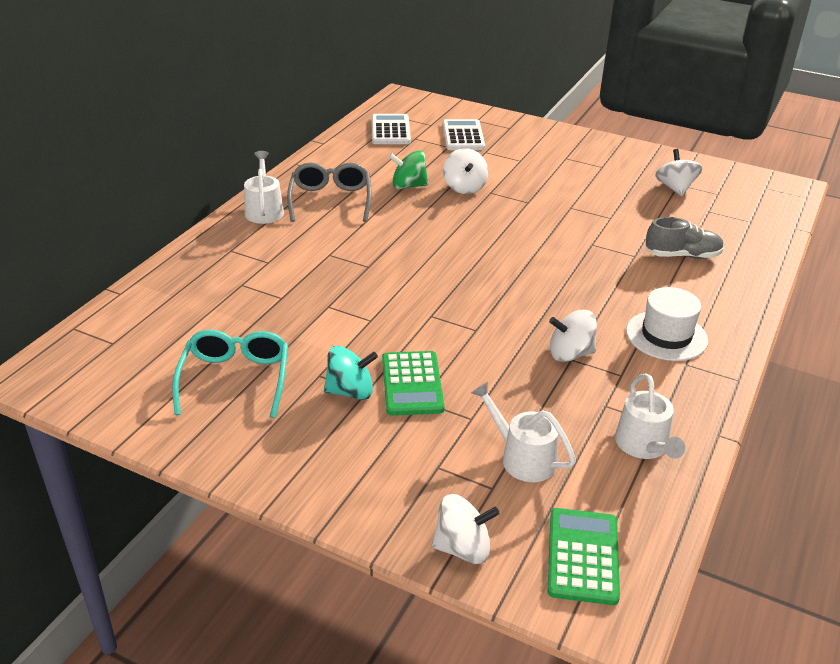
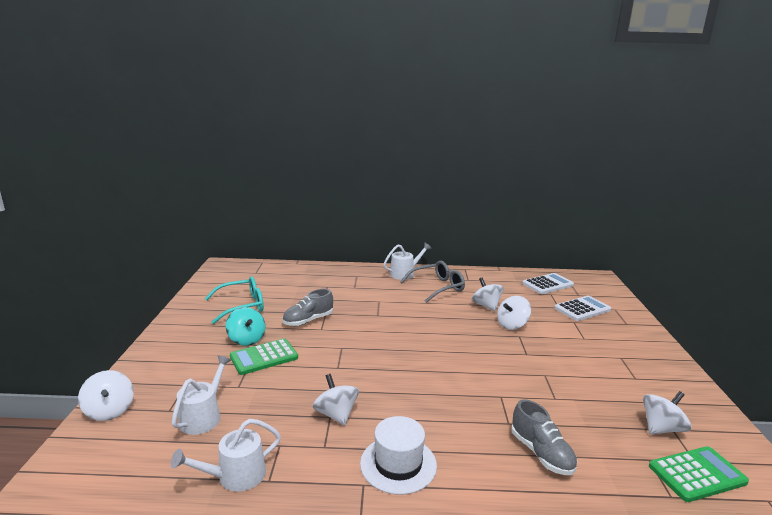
camera: 65 degrees right, 15 degrees down
green spinning top [389,150,428,189] -> white spinning top [471,278,504,311]
green calculator [548,508,620,605] -> green calculator moved to [649,446,749,502]
none -> grey shoe [282,289,333,326]

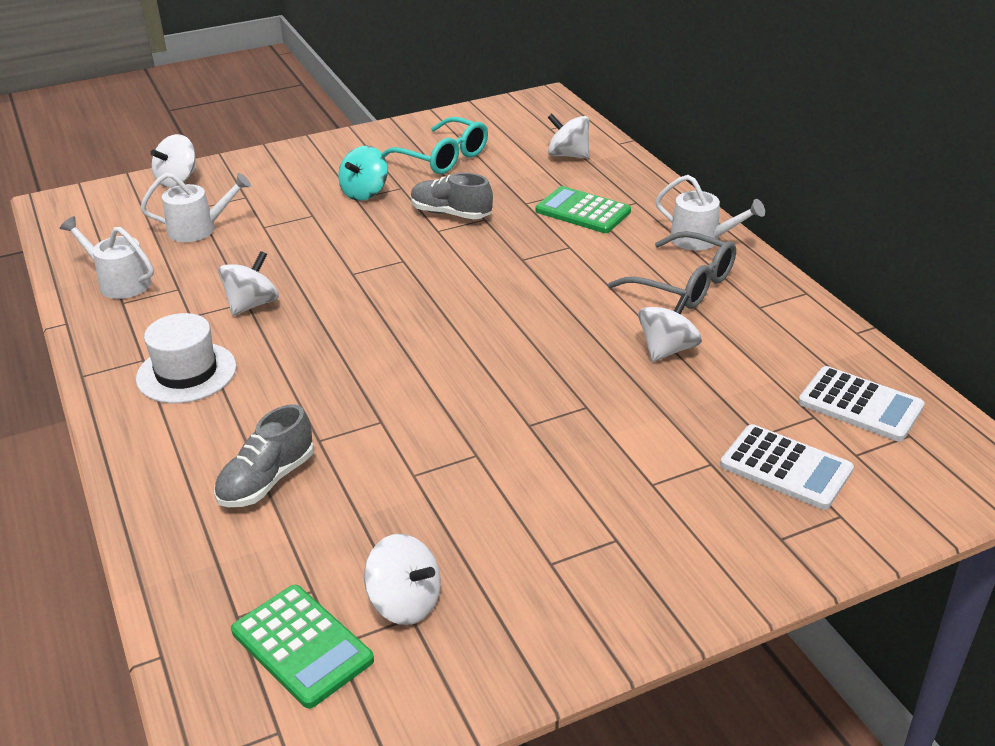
camera: 65 degrees right, 15 degrees up
green calculator [230,339,298,375] -> green calculator moved to [536,186,631,233]
white spinning top [497,296,531,330] -> white spinning top moved to [547,113,589,159]

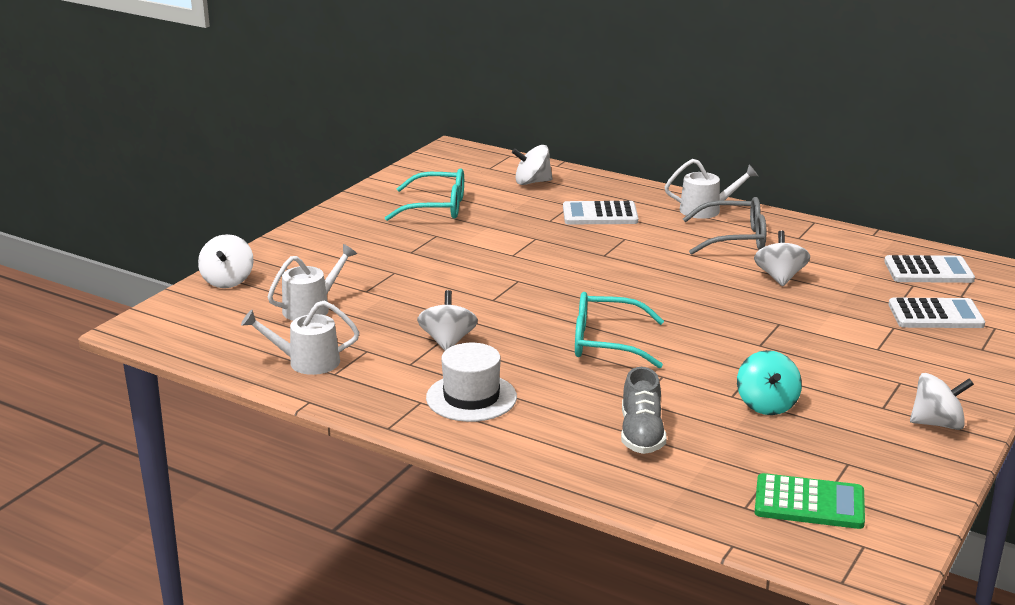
camera: 35 degrees left, 10 degrees down
turquoise spinning top [338,146,388,201] -> turquoise spinning top moved to [737,350,802,415]
white spinning top [364,534,441,625] -> white spinning top moved to [910,373,974,430]
grey shoe [411,173,493,219] -> none
green calculator [536,186,631,233] -> white calculator [563,201,638,224]
none -> turquoise glasses [575,292,664,368]

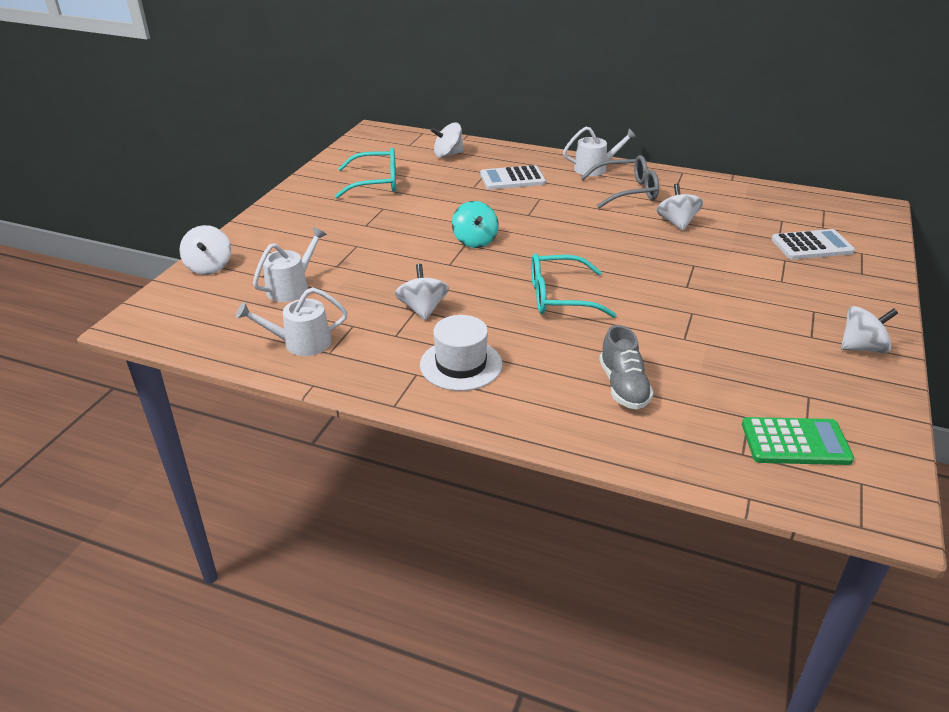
camera: 10 degrees left, 10 degrees up
turquoise spinning top [737,350,802,415] -> turquoise spinning top moved to [452,201,499,248]
white calculator [884,255,975,283] -> none

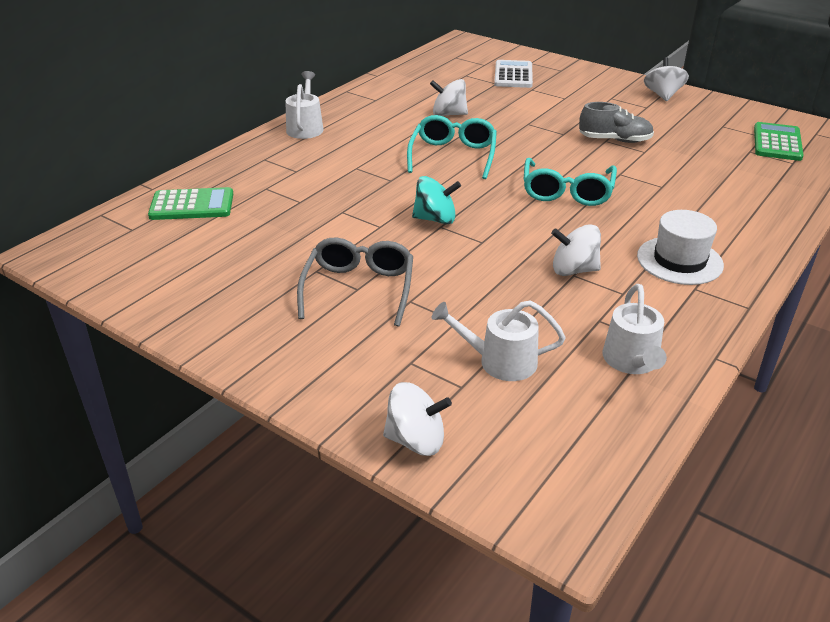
camera: 75 degrees left, 0 degrees up
white watering can [253,227,327,302] -> white watering can turned 45 degrees counterclockwise [431,300,565,381]
turquoise glasses [335,148,396,198] -> turquoise glasses moved to [407,115,497,179]
white spinning top [431,122,464,158] -> green calculator [148,187,233,220]
white calculator [480,165,546,190] -> none
grey glasses [581,155,659,208] -> grey glasses moved to [297,237,413,327]
grey shoe [599,325,654,409] -> grey shoe moved to [579,102,654,143]

